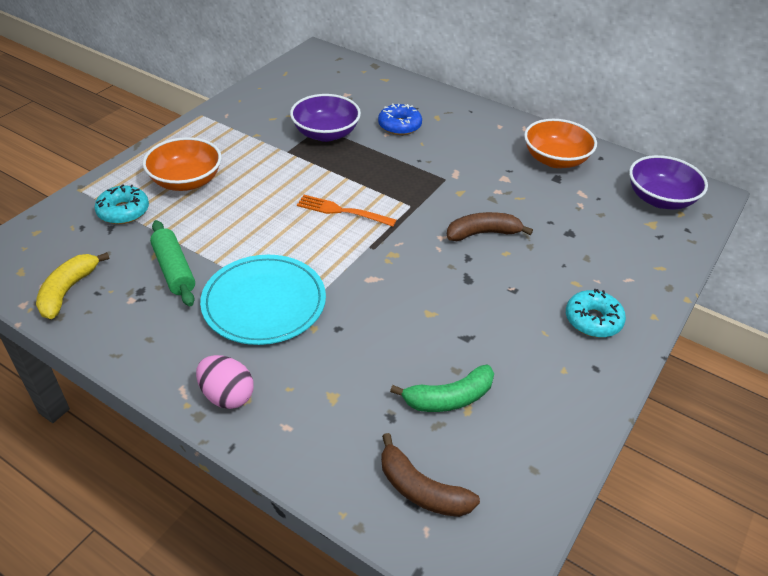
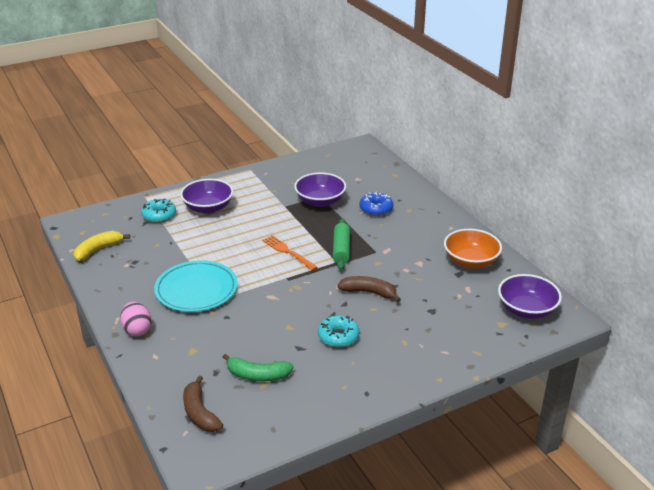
camera: 30 degrees right, 10 degrees down
orange bowl [143,137,222,191] -> purple bowl [180,179,233,214]
green rolling pin [150,220,195,306] -> green rolling pin moved to [333,218,350,270]
turquoise donut [566,289,626,338] -> turquoise donut moved to [318,315,360,347]

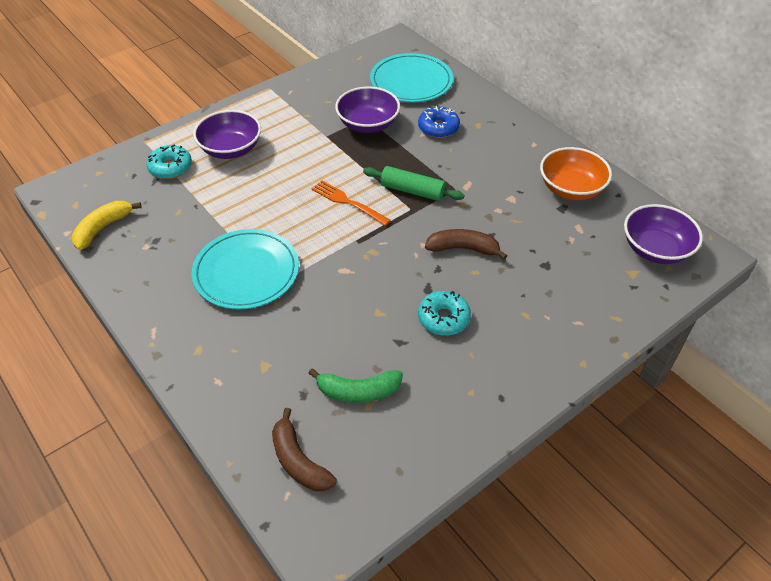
camera: 10 degrees left, 15 degrees up
pink egg [120,302,152,336] -> none
green rolling pin [333,218,350,270] -> green rolling pin turned 60 degrees counterclockwise [363,166,464,201]
none -> turquoise plate [370,53,453,102]

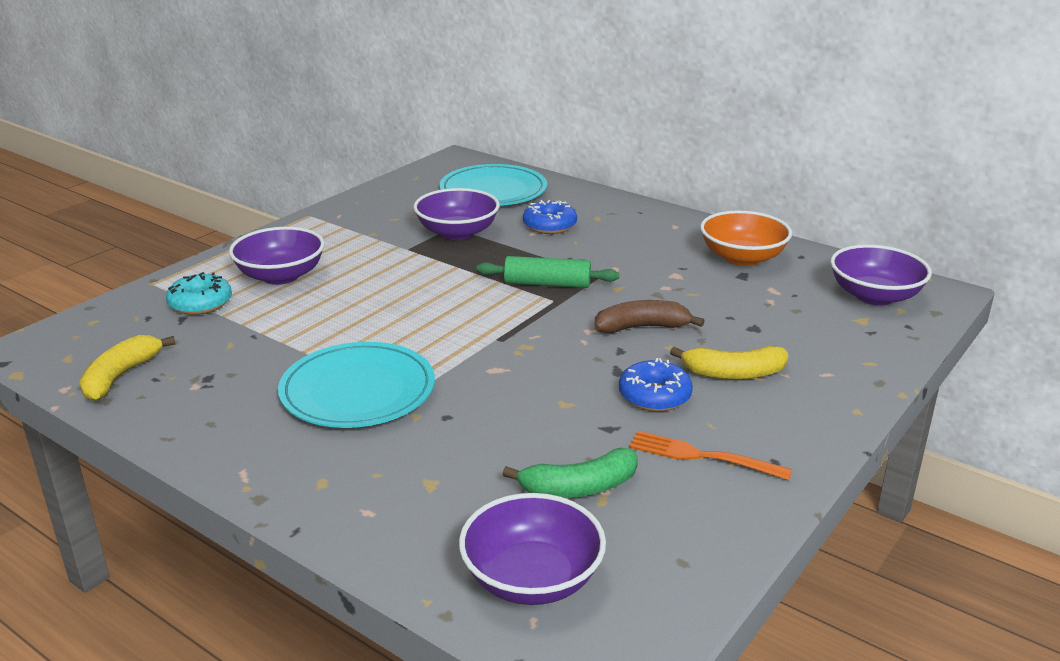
camera: 15 degrees left, 20 degrees down
brown banana [272,408,337,491] -> purple bowl [459,493,606,605]
orange fork [312,180,391,226] -> orange fork moved to [629,431,792,480]
turquoise donut [418,291,471,336] -> blue donut [619,358,693,412]
none -> yellow banana [670,346,788,380]

